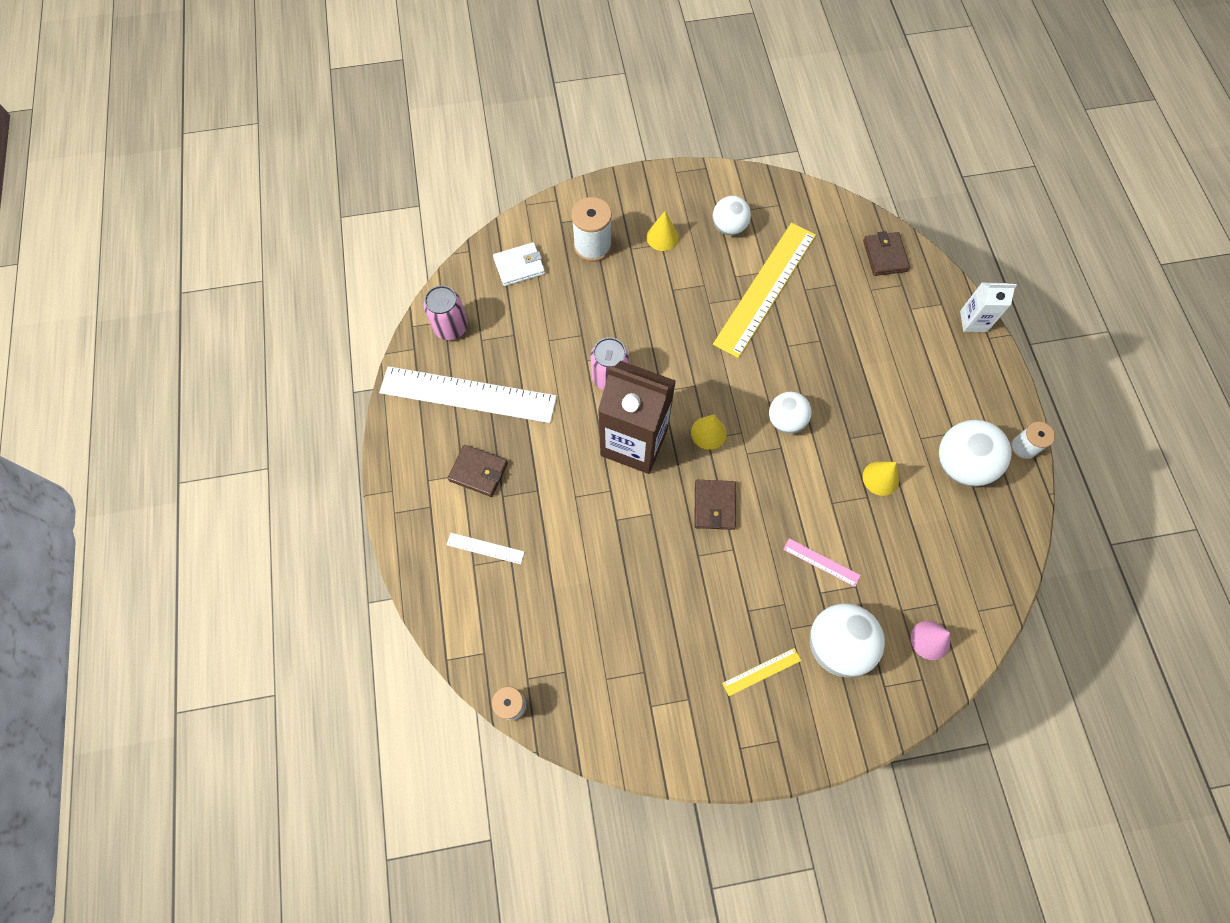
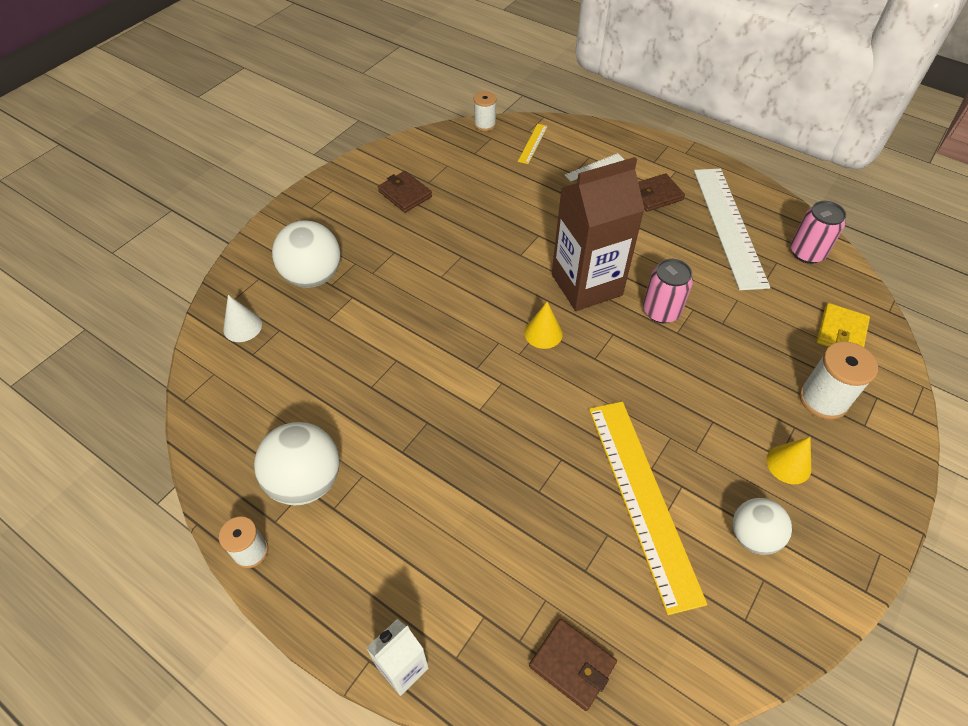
camera: 135 degrees right, 15 degrees down
white ruler [379,366,557,423] -> white ruler turned 60 degrees counterclockwise [694,168,770,290]
white wallet [493,242,545,286] -> yellow wallet [817,303,870,347]
brown wallet [694,480,736,530] -> brown wallet moved to [378,171,432,213]
yellow ruler [722,648,801,696] -> yellow ruler moved to [518,124,548,164]
white ball [769,392,812,434] -> none
pink ruler [783,538,861,587] -> none
yellow cone [863,461,899,496] -> none
pink cone [911,621,950,660] -> white cone [223,295,262,342]

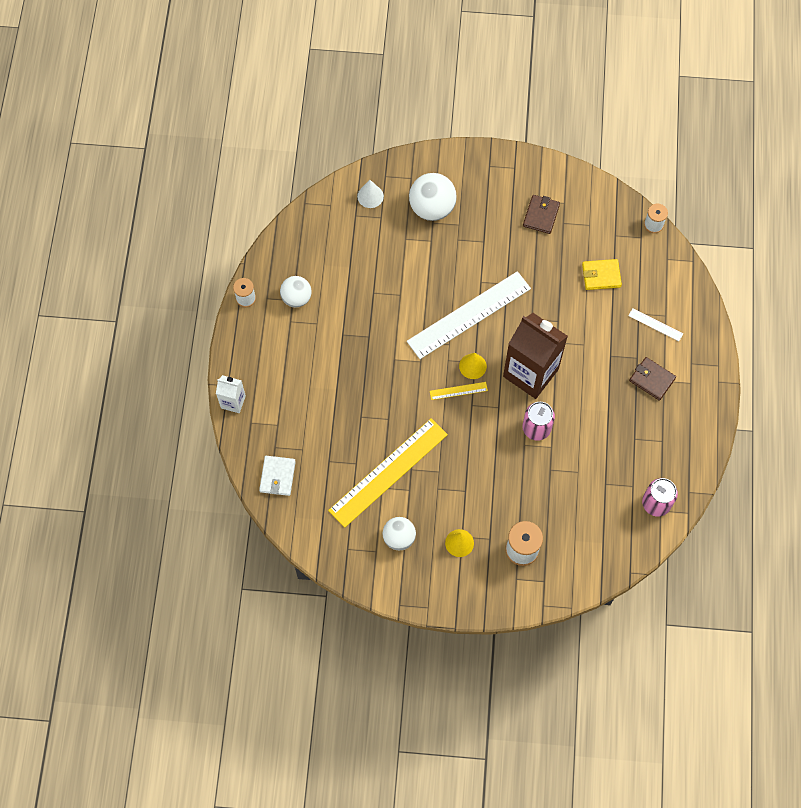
camera: 60 degrees right, 15 degrees up
white ball [254,422,339,505] -> white ball [280,276,312,308], size x0.65
yellow ruler [518,124,548,164] -> yellow ruler moved to [430,382,488,400]
brown wallet [529,619,617,711] -> white wallet [259,456,296,496]
white ruler [694,168,770,290] -> white ruler moved to [407,271,531,359]
yellow wallet [817,303,870,347] -> yellow wallet moved to [582,259,622,290]

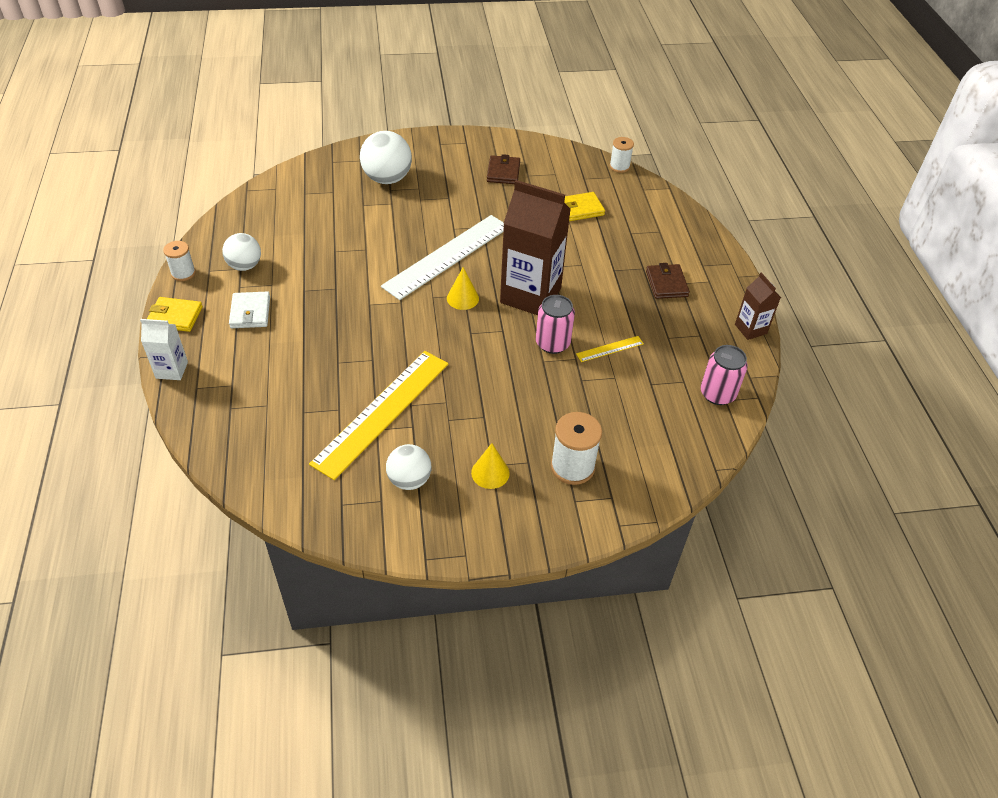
camera: 15 degrees left, 20 degrees down
white wallet [259,456,296,496] -> white wallet moved to [229,291,270,328]
white cone [357,180,384,208] -> none
yellow ruler [430,382,488,400] -> yellow ruler moved to [576,336,644,362]
white ruler [628,308,683,341] -> none
brown wallet [629,357,676,401] -> brown wallet turned 60 degrees clockwise [646,263,690,299]
none -> yellow wallet [147,297,203,332]
none -> brown carton [735,273,781,340]

